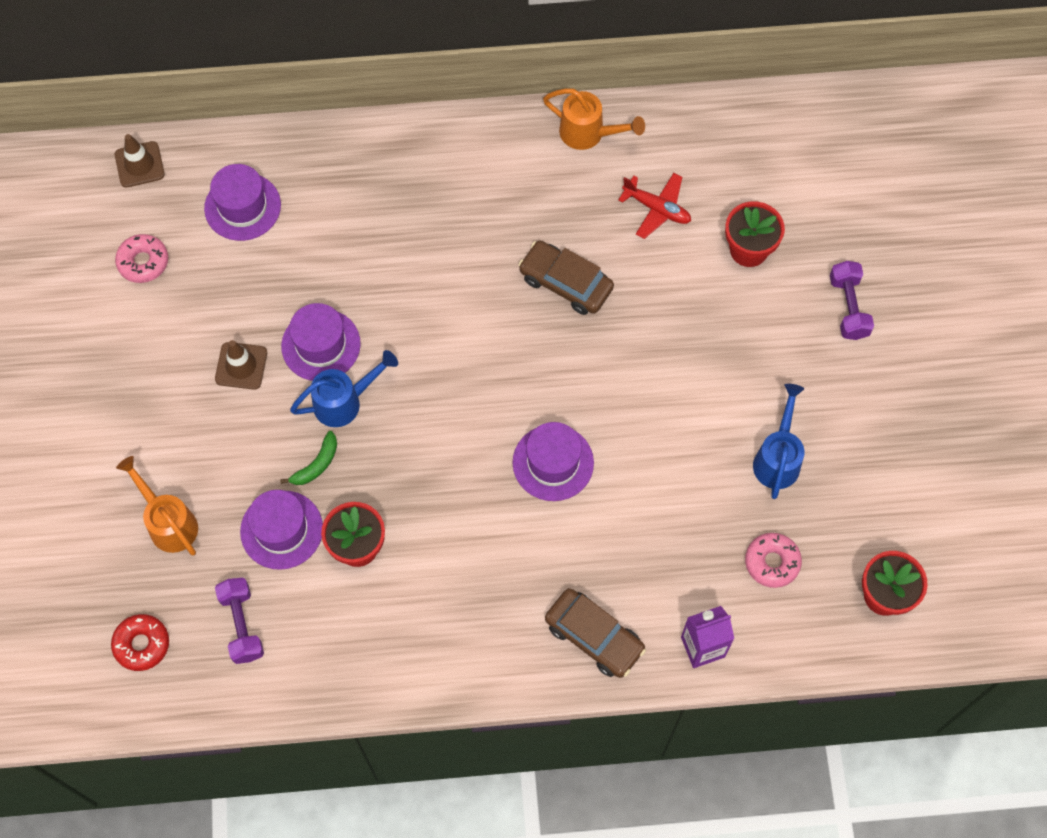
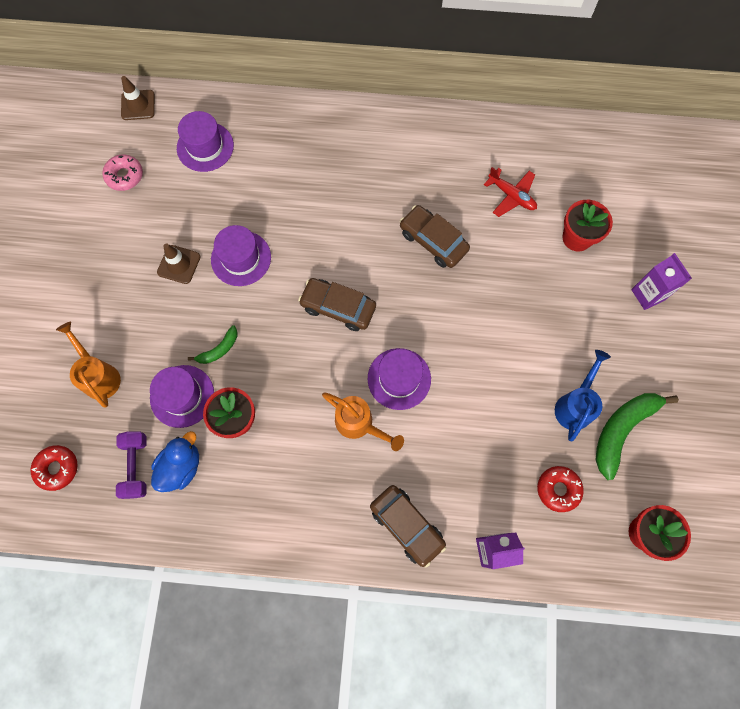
camera: 10 degrees right, 5 degrees up
blue watering can [290,350,398,427] -> none
orange watering can [543,88,645,150] -> orange watering can moved to [322,392,404,451]
pink donut [745,533,802,588] -> red donut [537,466,584,512]
purple dumbbell [830,261,874,340] -> purple carton [631,253,692,310]
none -> blue duck [151,431,199,492]
none -> brown car [298,278,376,331]
none -> green banana [596,393,679,480]

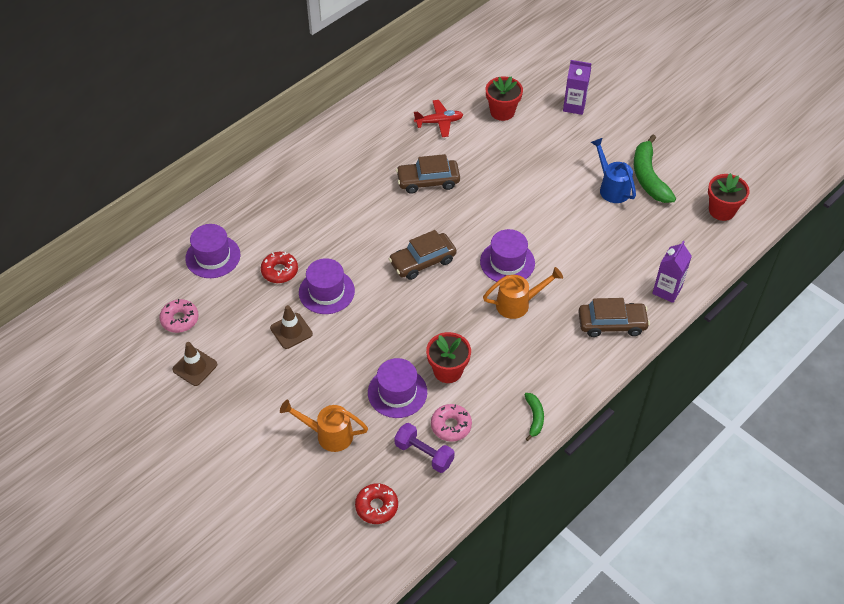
camera: 50 degrees left, 20 degrees down
brown traffic cone [121,76,155,120] -> brown traffic cone moved to [172,342,217,386]
blue duck [151,431,199,492] -> pink donut [431,404,472,442]
green banana [188,325,237,364] -> green banana moved to [524,393,544,441]
red donut [537,466,584,512] -> red donut moved to [261,252,298,283]

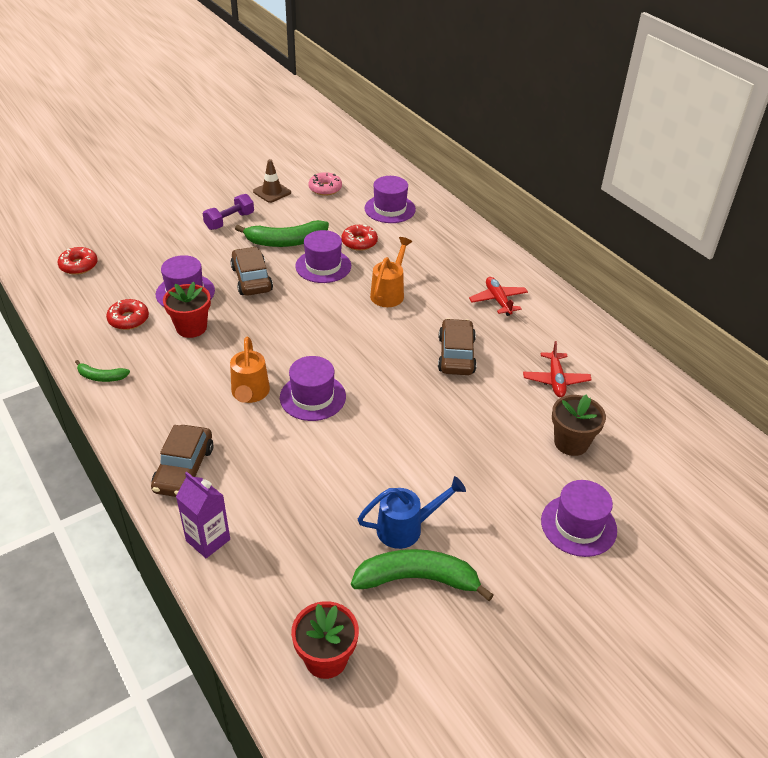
camera: 100 degrees right, 10 degrees down
brown traffic cone [270,305,313,349] -> green banana [235,220,329,247]
orange watering can [280,400,368,452] -> orange watering can moved to [370,237,412,307]
brown car [389,230,457,280] -> brown car moved to [230,247,273,296]
purple dumbbell [394,423,455,473] -> purple dumbbell moved to [203,194,254,230]
pink donut [431,404,472,442] -> red donut [106,299,149,330]
red flower pot [486,76,523,121] -> brown flower pot [552,394,606,456]
purple carton [563,60,592,115] -> purple hat [541,480,617,557]
none -> red plane [469,277,528,316]

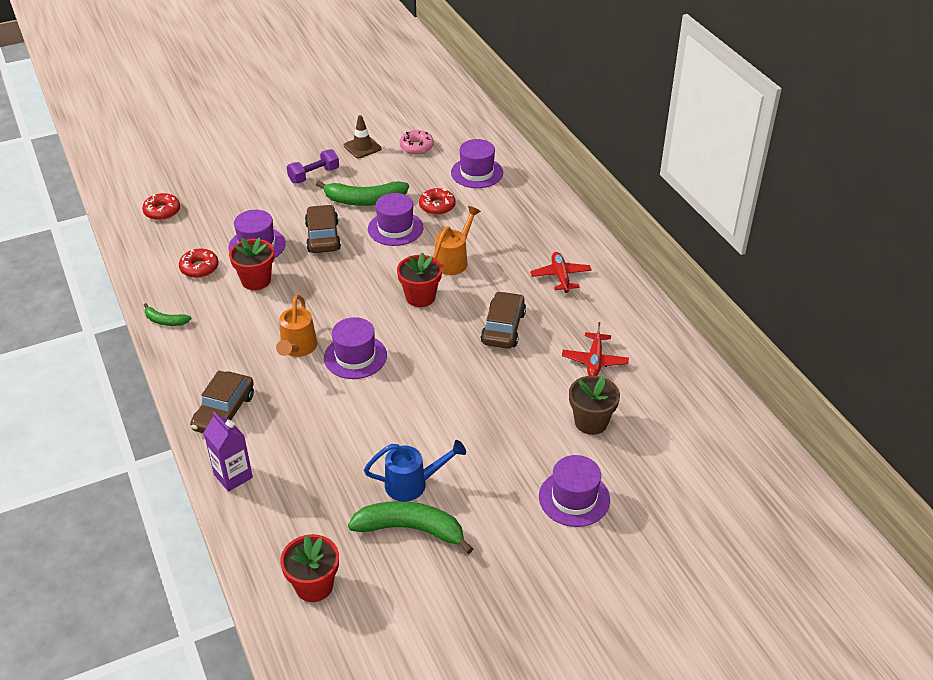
camera: 10 degrees right, 0 degrees up
none -> red flower pot [397,252,442,307]

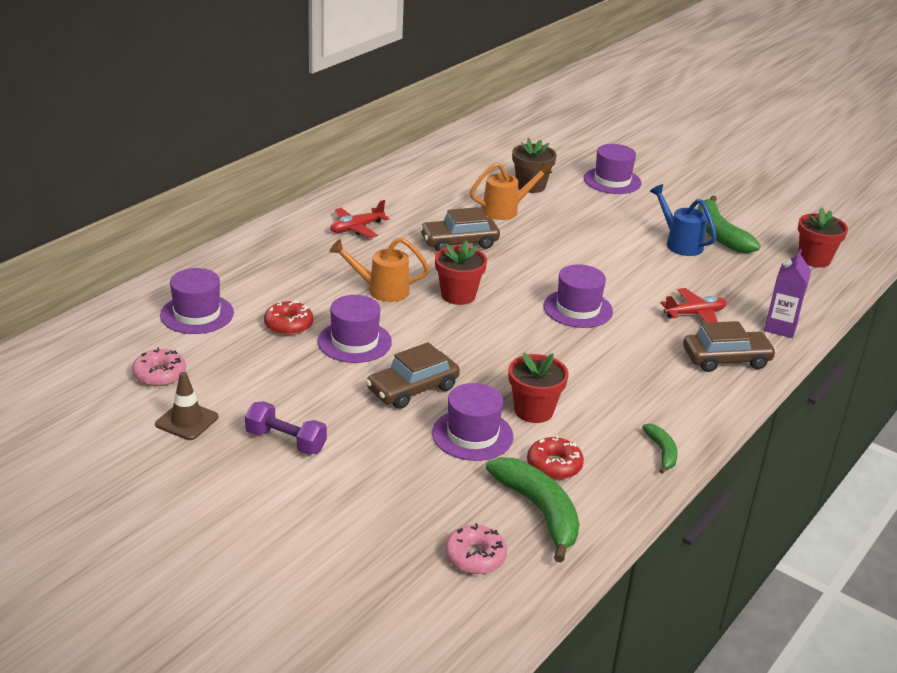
camera: 120 degrees left, 10 degrees down
red donut [142,193,180,220] -> pink donut [445,523,507,574]
orange watering can [276,294,317,357] -> orange watering can moved to [470,162,552,220]
green banana [316,181,409,206] -> green banana moved to [486,457,579,563]
red plane [562,322,629,376] -> red plane moved to [661,288,727,323]

